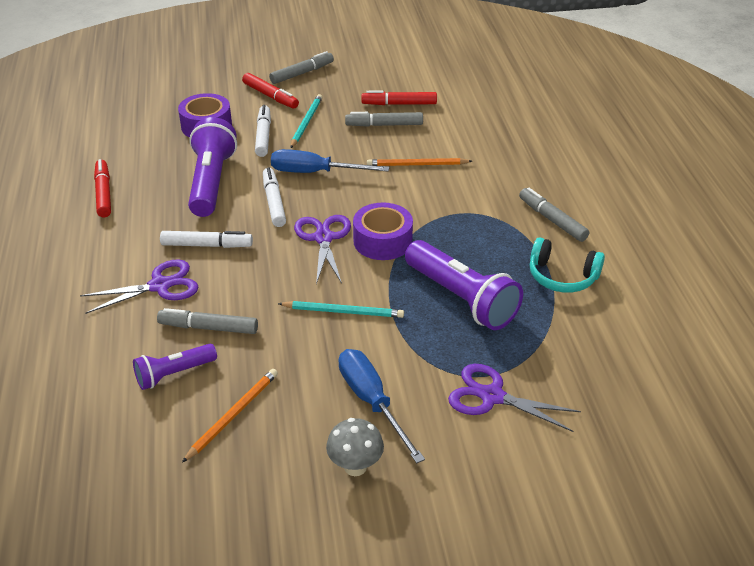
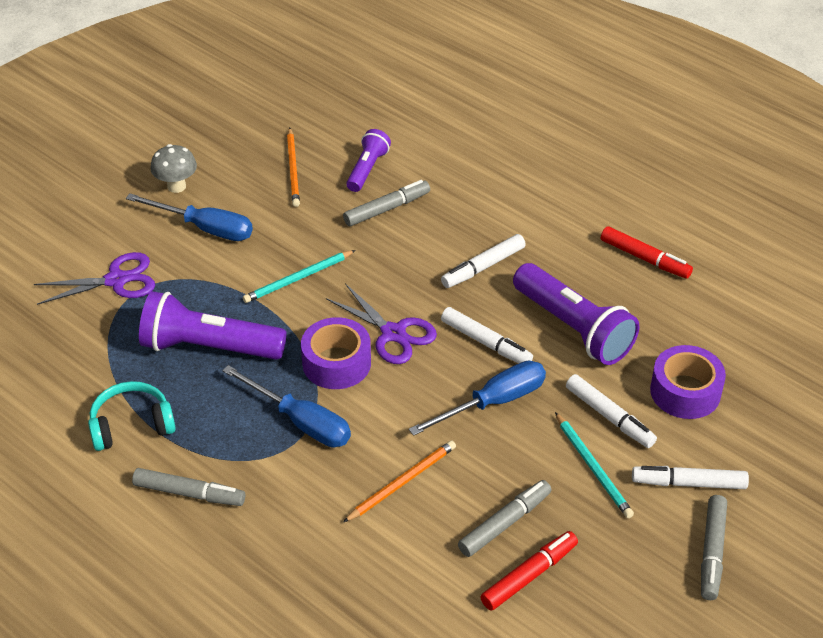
camera: 140 degrees right, 5 degrees up
purple scissors [80,259,198,314] -> none
red marker [242,73,299,109] -> white marker [632,466,749,489]
none -> blue screwdriver [222,365,351,447]

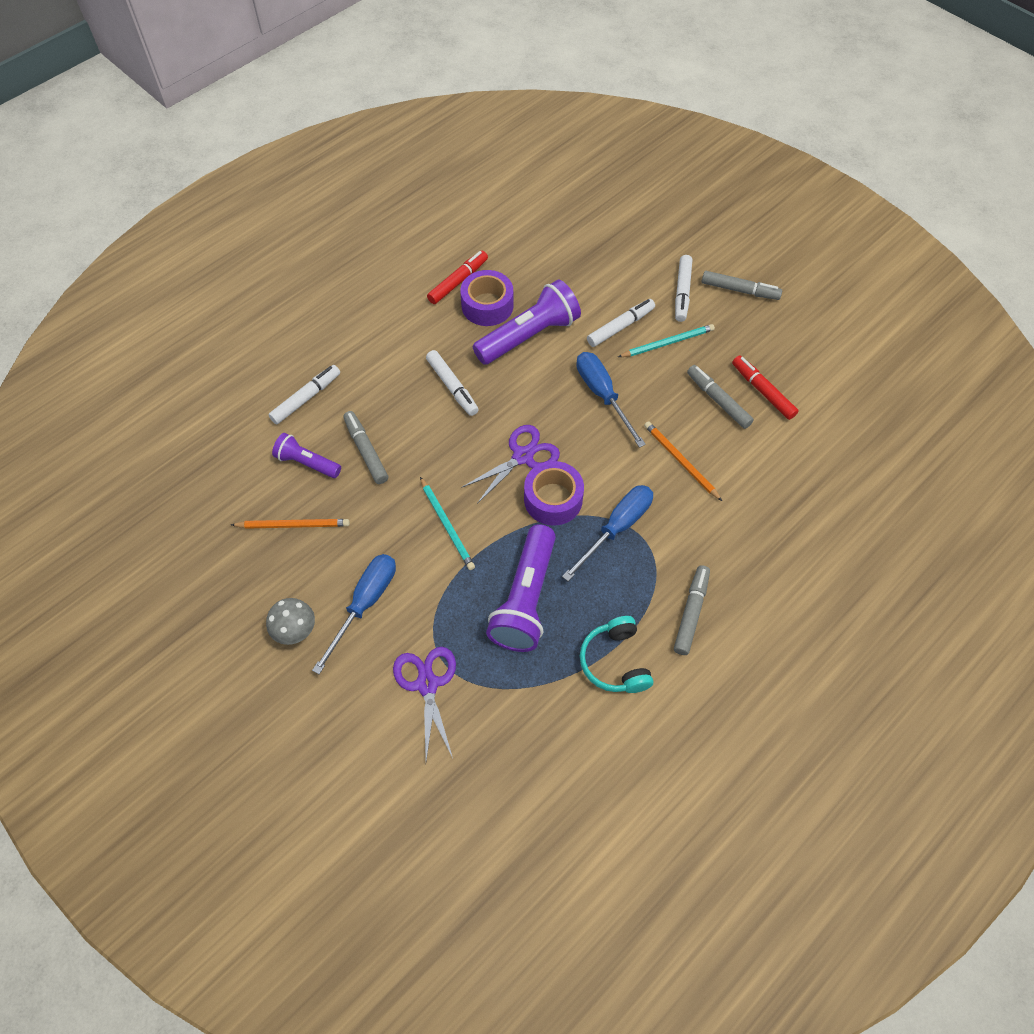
camera: 85 degrees left, 15 degrees up
white marker [441,307,533,363] -> white marker moved to [268,365,340,424]
purple tape [650,345,726,419] -> purple tape moved to [460,270,513,326]

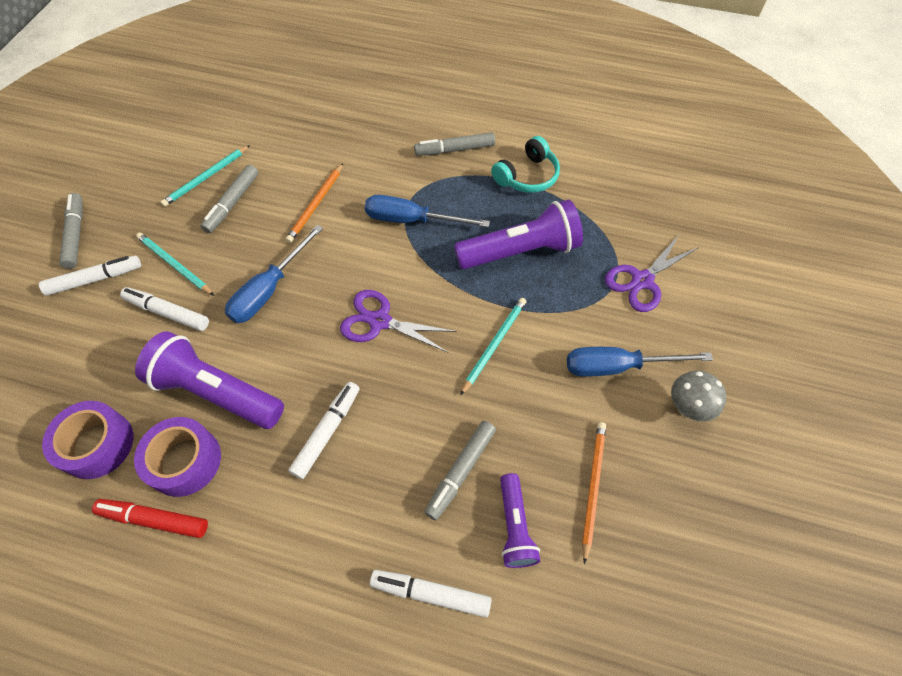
camera: 120 degrees left, 0 degrees up
orange pencil [231,519,350,529] -> orange pencil turned 45 degrees clockwise [582,422,606,564]
purple tape [524,461,584,526] -> purple tape moved to [42,401,133,479]
red marker [732,356,799,420] -> turquoise pencil [161,145,250,207]

